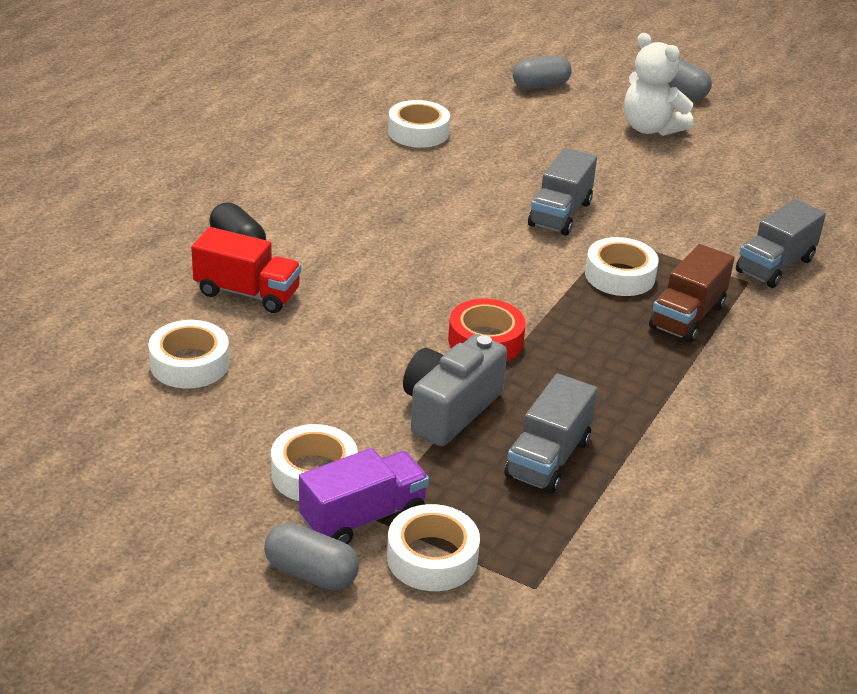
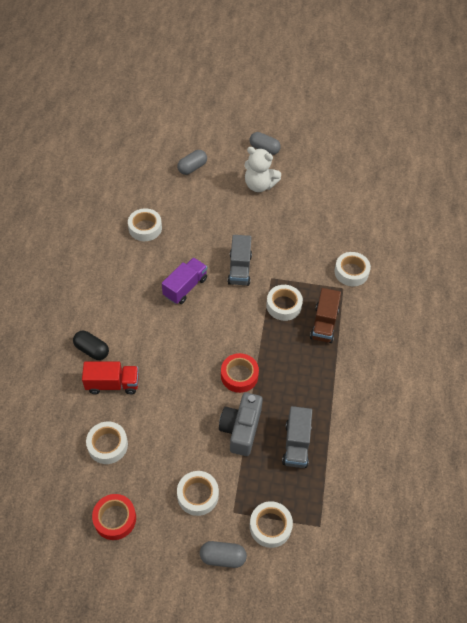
camera: 20 degrees left, 20 degrees up
purple truck [299,448,429,544] -> purple truck moved to [162,257,207,304]
grey truck [736,199,826,288] -> white tape [334,252,371,286]
none -> red tape [92,494,136,540]

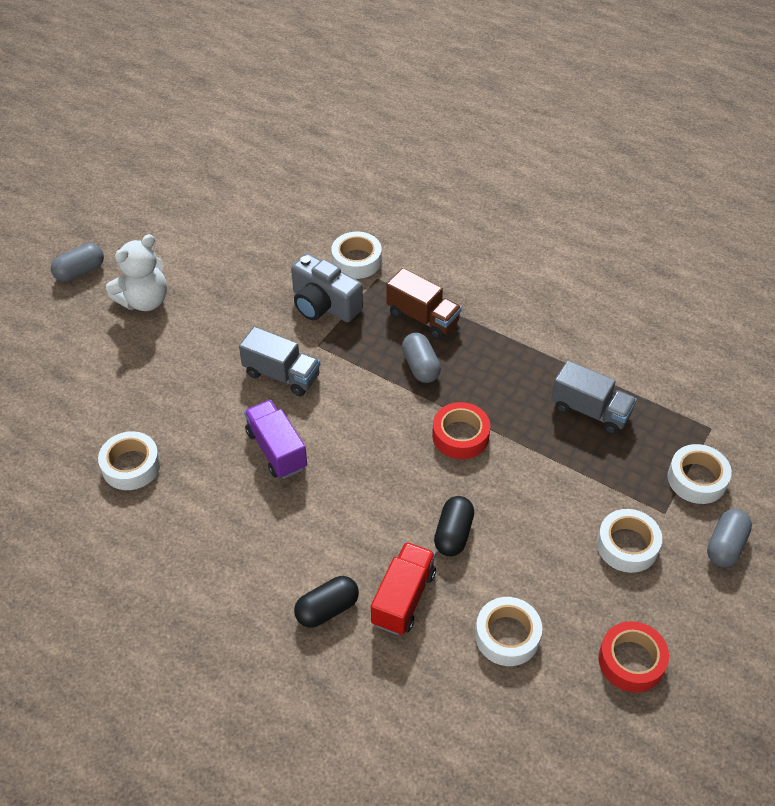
camera: 65 degrees left, 5 degrees down
grey capsule [177,150,207,175] -> grey capsule moved to [402,333,441,383]
grey camera [219,393,263,456] -> grey camera moved to [291,253,363,322]
white tape [266,285,303,321] -> none
none -> black capsule [434,496,474,556]

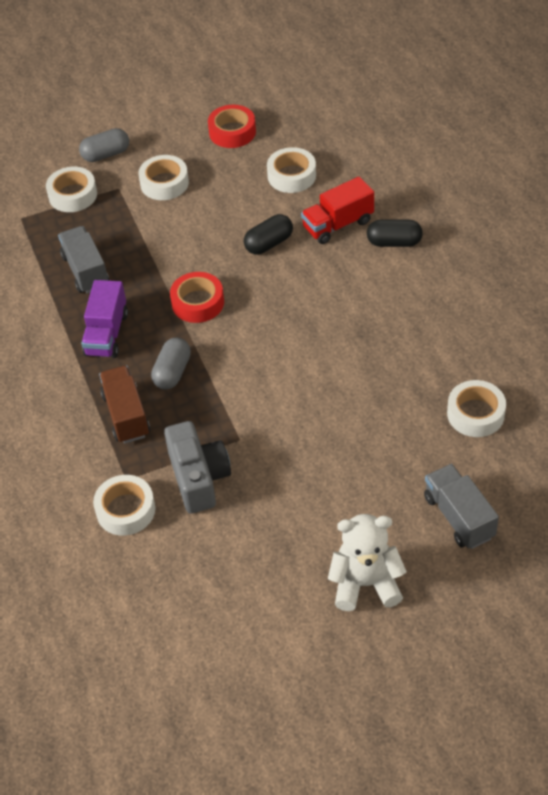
camera: 140 degrees left, 0 degrees up
grey capsule [51,243,104,282] -> none
grey truck [239,326,320,396] -> grey truck moved to [424,464,499,549]
purple truck [244,400,307,479] -> purple truck moved to [81,280,128,358]

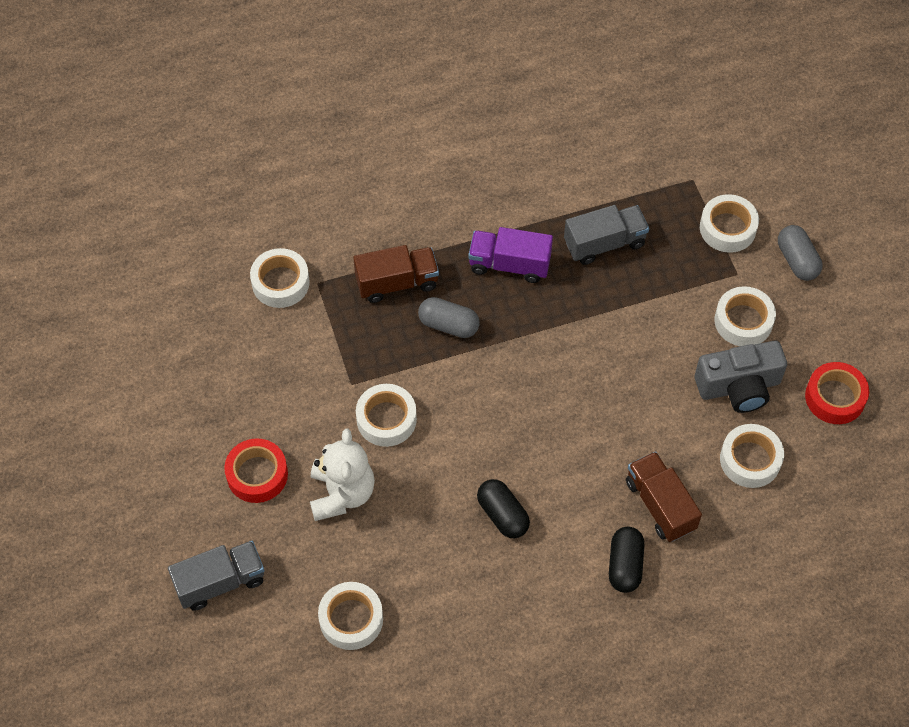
camera: 90 degrees right, 10 degrees up
grey camera [164,421,231,514] -> grey camera moved to [695,340,787,413]
red tape [170,272,224,323] -> red tape moved to [224,438,288,503]
black capsule [244,214,293,255] -> black capsule moved to [477,479,530,538]
red truck [301,177,374,244] -> brown truck [626,451,702,542]
white teddy bear [328,514,407,611] -> white teddy bear moved to [310,429,375,521]
none -> white tape [356,384,417,447]

